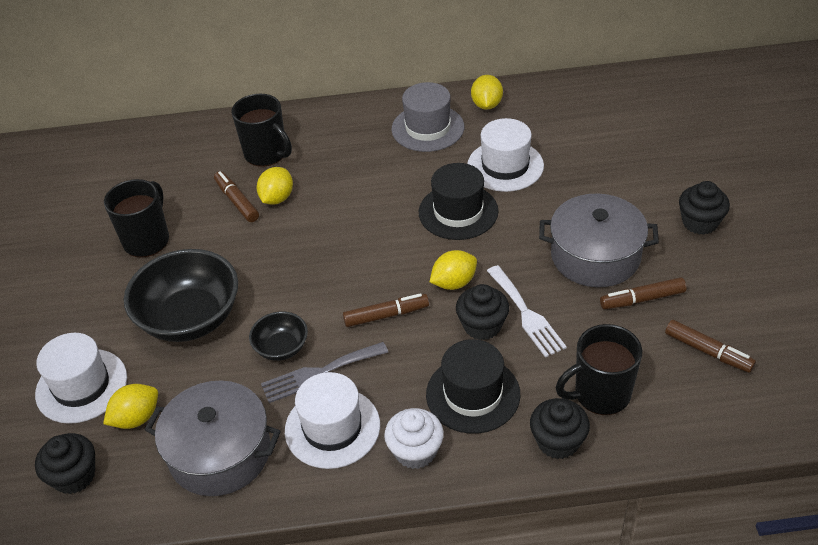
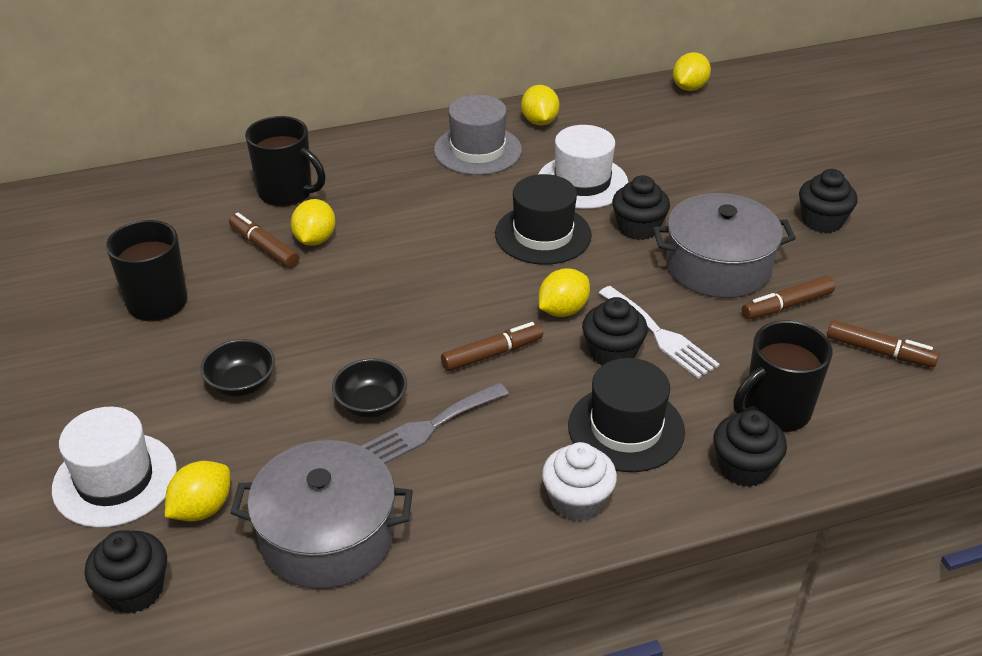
camera: 15 degrees left, 5 degrees down
black bowl [124,249,238,342] -> black bowl [200,339,275,397], size x0.51
white hat [285,372,380,469] -> none
none -> black cupcake [612,175,670,240]
none -> yellow lemon [673,52,711,91]

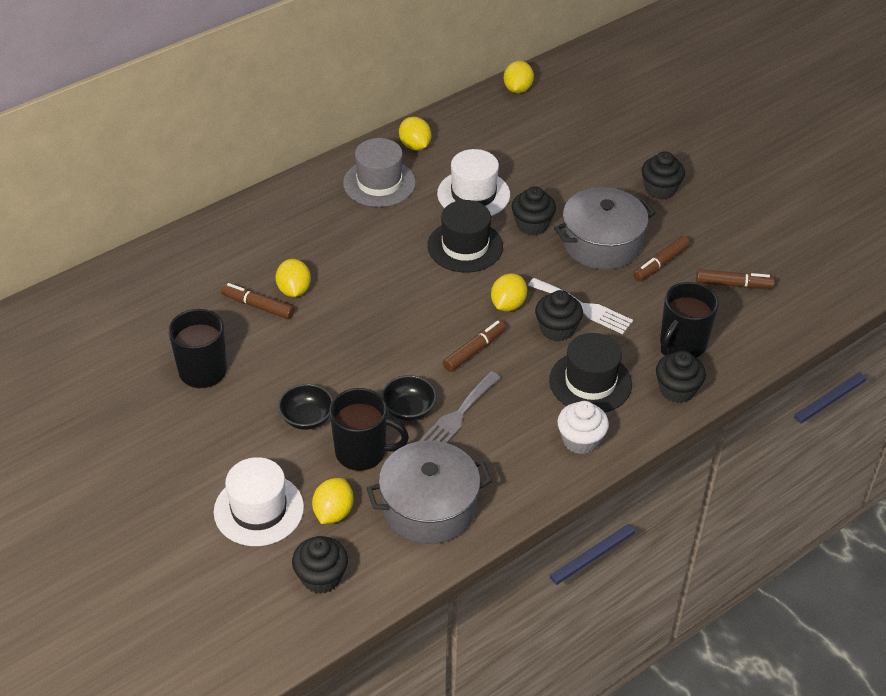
camera: 20 degrees left, 5 degrees up
black mug [245,116,325,207] -> black mug moved to [329,388,409,471]

